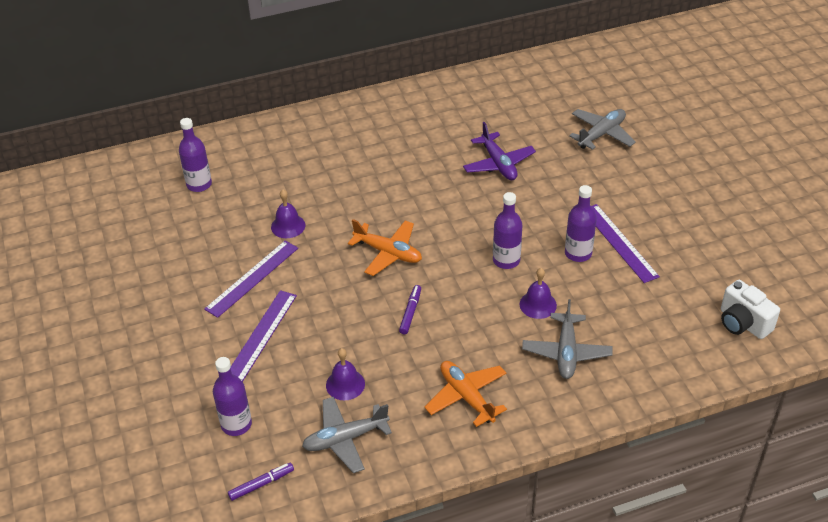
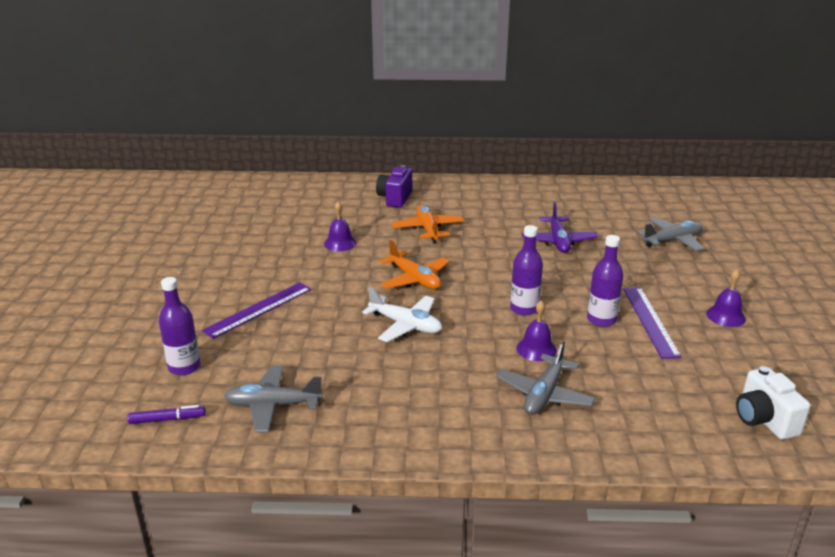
camera: 20 degrees right, 15 degrees down
purple bottle [179,118,212,192] -> none
purple ruler [204,240,298,318] -> none
purple bell [326,348,365,400] -> purple bell moved to [706,269,746,327]
purple marker [399,285,421,334] -> white plane [362,287,442,342]
orange plane [425,361,507,427] -> orange plane moved to [391,204,464,243]
none -> purple camera [376,165,412,208]

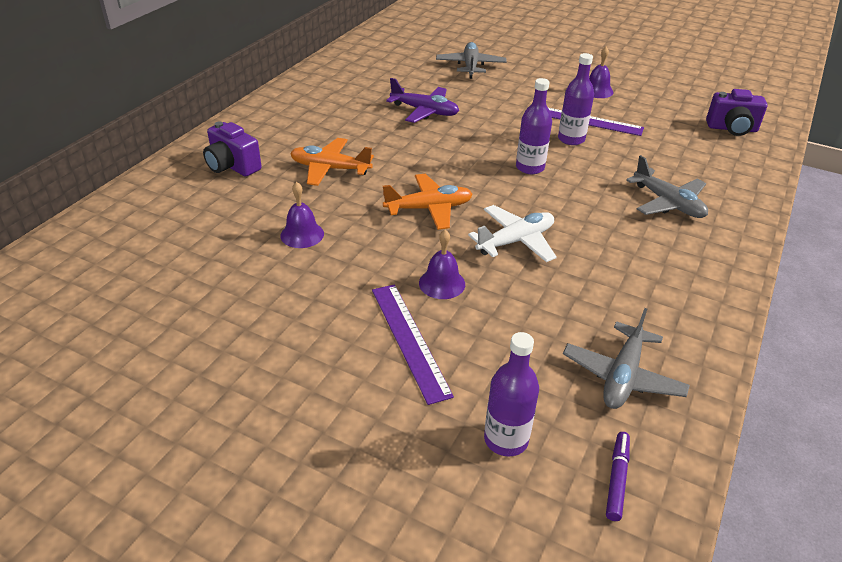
camera: 65 degrees left, 10 degrees up
purple bell [516,301,557,361] -> purple bell moved to [419,230,465,299]
white camera [736,366,810,440] -> purple camera [706,89,767,136]

